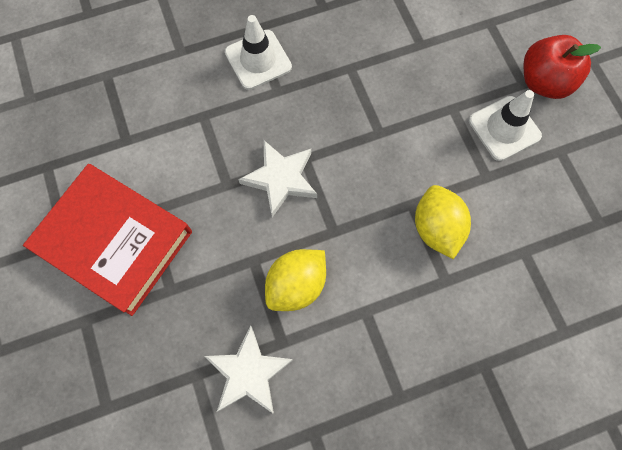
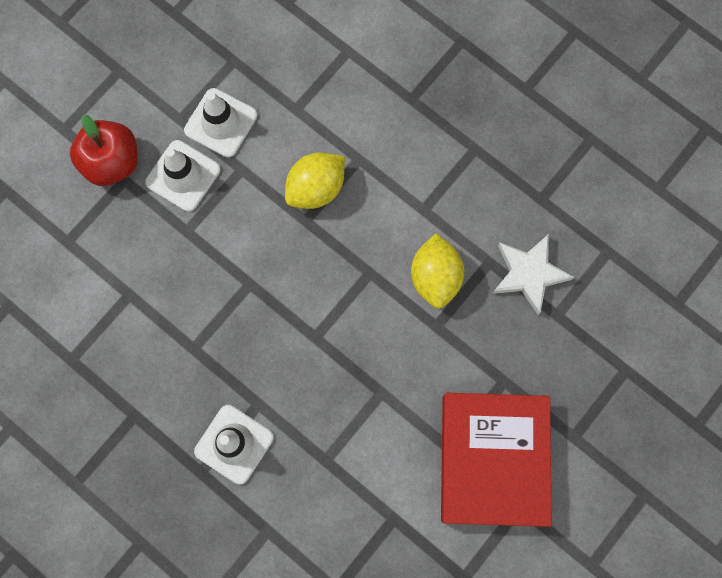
camera: 120 degrees left, 5 degrees up
white star [238,141,317,217] -> none
yellow lemon [265,249,326,311] -> yellow lemon turned 75 degrees clockwise [411,233,464,309]
none -> white traffic cone [184,88,258,158]

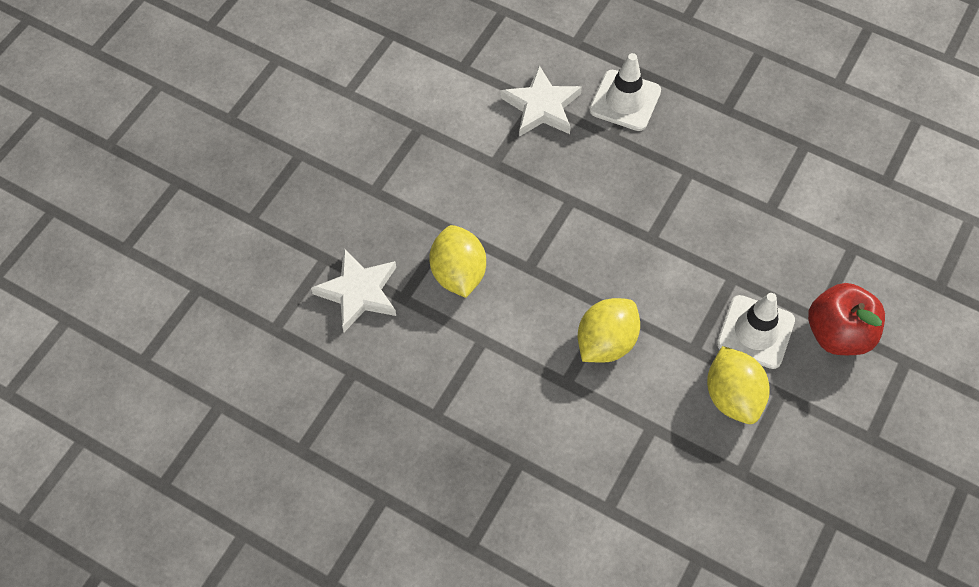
camera: 170 degrees right, 15 degrees down
white traffic cone [184,88,258,158] -> yellow lemon [707,346,770,424]
red book [441,393,552,527] -> none
none -> white star [500,65,582,137]

